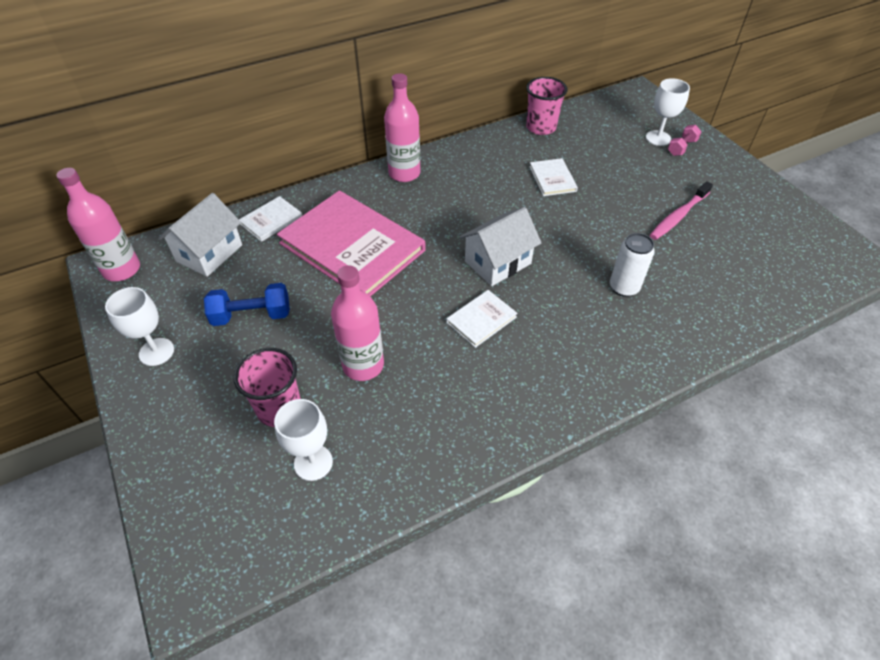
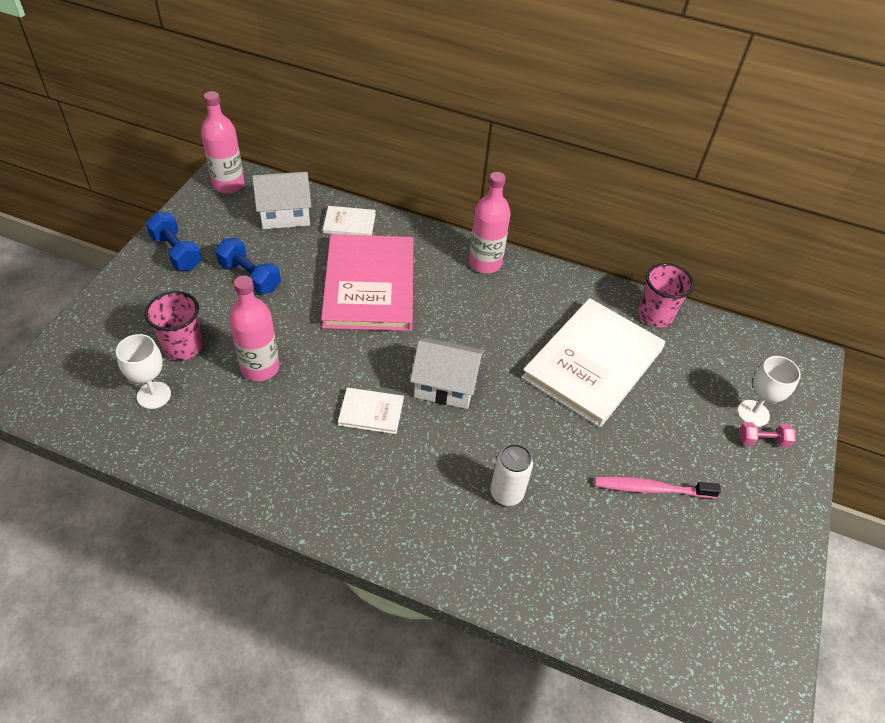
camera: 45 degrees right, 0 degrees up
white goblet [105,287,174,366] -> blue dumbbell [145,212,202,270]
white book [529,158,578,196] -> white book [521,298,665,427], size x2.28

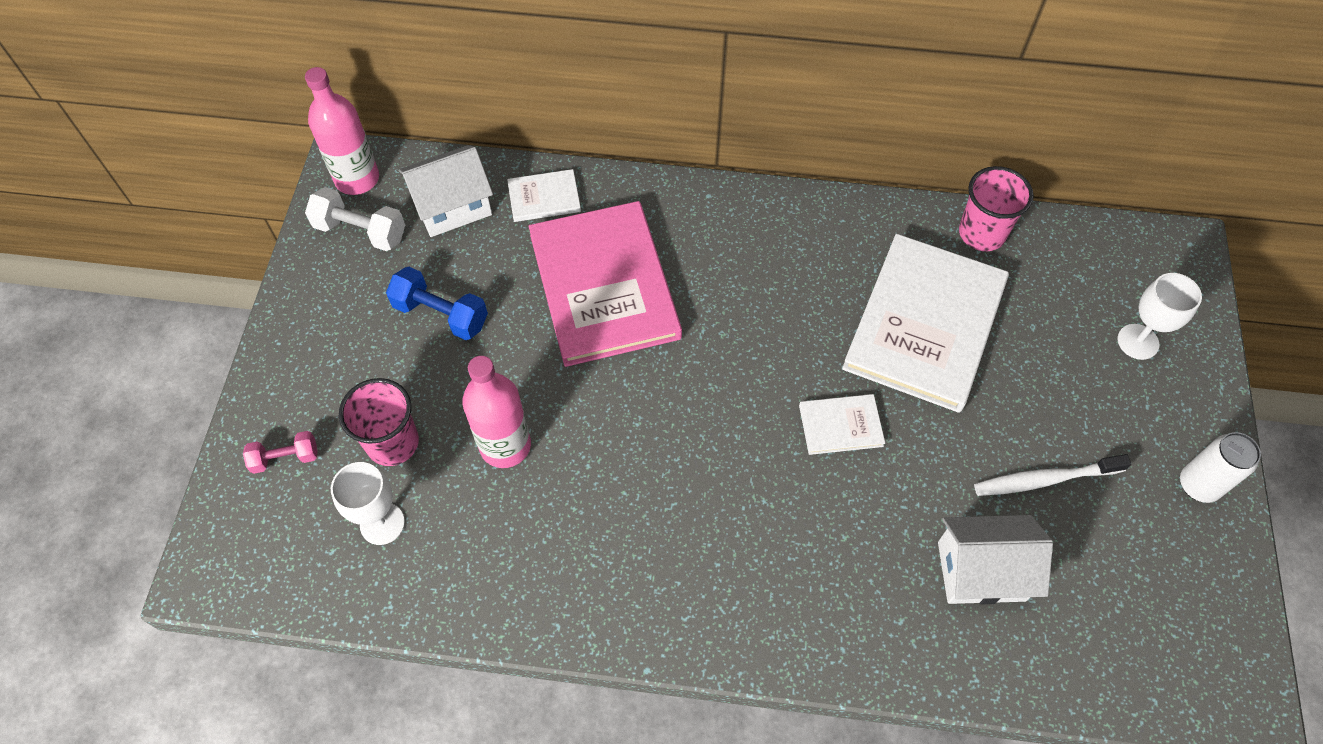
camera: 10 degrees left, 10 degrees up
blue dumbbell [145,212,202,270] -> none
white book [338,388,404,434] -> white book moved to [799,394,885,455]
white house [410,337,484,409] -> white house moved to [938,515,1053,605]
pink bottle [469,172,511,273] -> none
white can [490,444,533,506] -> white can moved to [1180,432,1261,503]
pink toothbrush [595,477,721,498] -> white toothbrush [974,454,1131,496]
pink dumbbell [739,422,796,447] -> pink dumbbell moved to [243,431,318,474]
none -> white dumbbell [305,187,405,251]

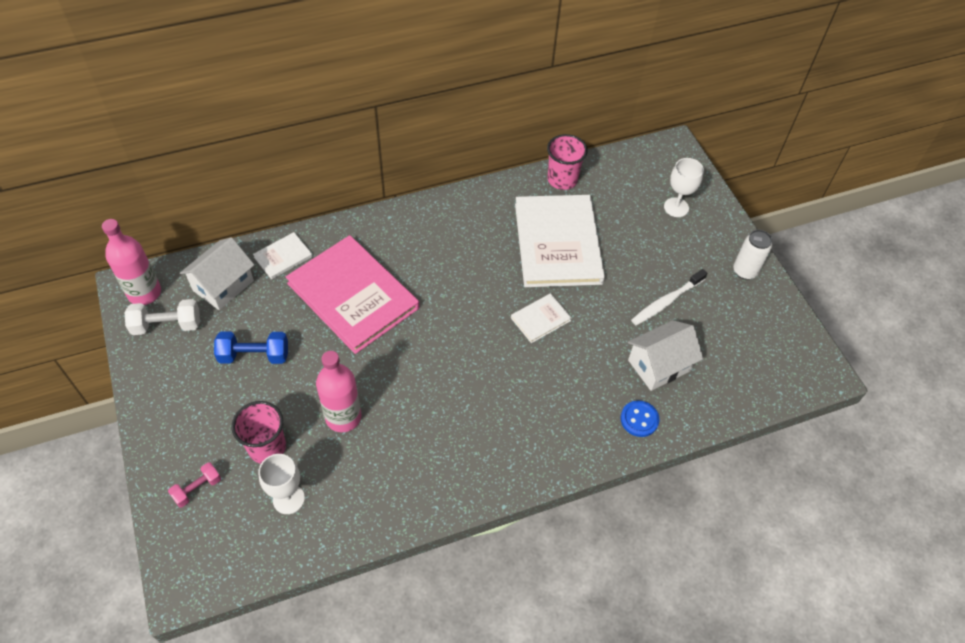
camera: 30 degrees left, 5 degrees down
none -> blue button [621,401,660,437]

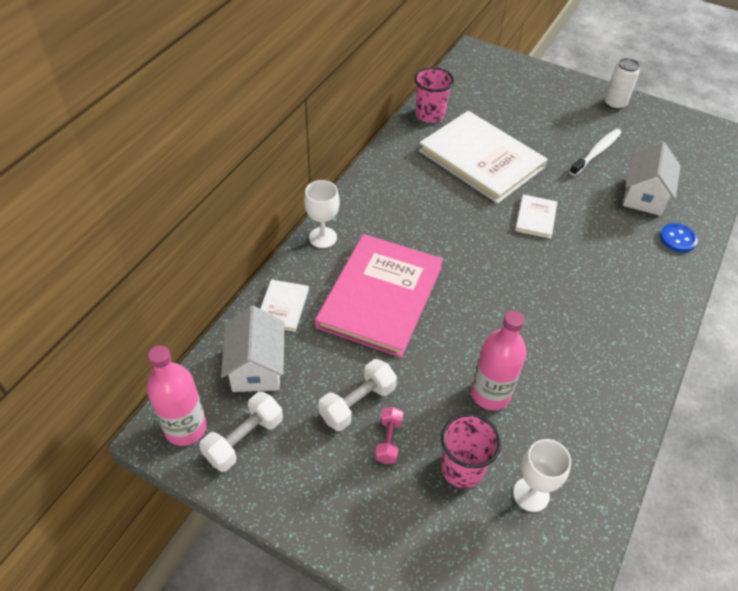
camera: 40 degrees left, 5 degrees down
pink dumbbell [168,463,221,507] -> pink dumbbell moved to [375,407,403,464]
blue dumbbell [214,332,288,364] -> white dumbbell [318,359,397,431]
pink book [286,235,419,354] -> pink book turned 75 degrees counterclockwise [315,234,443,358]
white toothbrush [631,269,707,325] -> white toothbrush turned 150 degrees counterclockwise [569,129,622,176]
white goblet [664,158,704,217] -> white goblet moved to [304,180,340,248]

